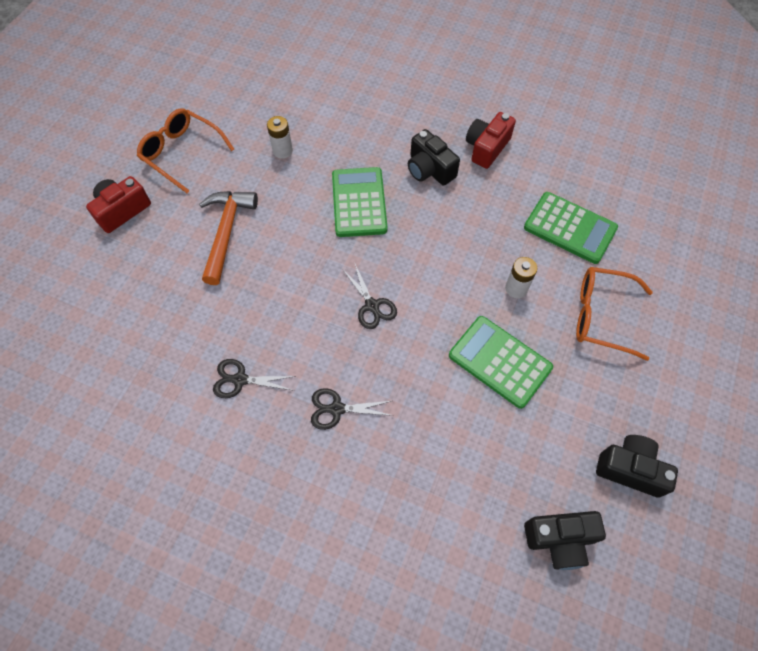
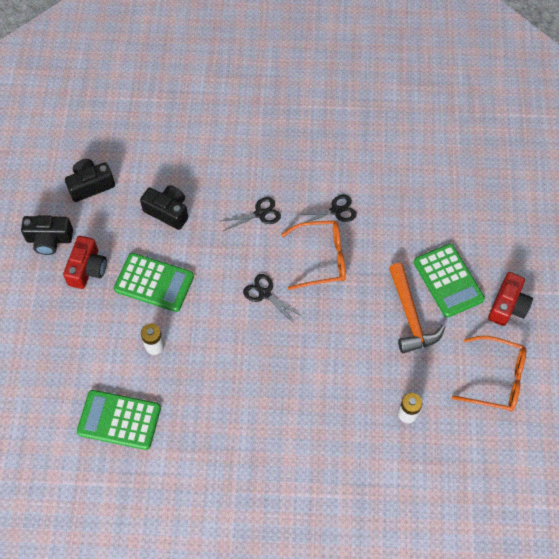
camera: 160 degrees right, 0 degrees up
green calculator [332,167,388,237] -> green calculator moved to [414,244,485,318]
black camera [408,129,460,186] -> black camera moved to [140,185,188,230]
red camera [466,112,516,169] -> red camera moved to [63,236,107,289]
orange glasses [576,267,653,361] -> orange glasses moved to [281,220,346,290]

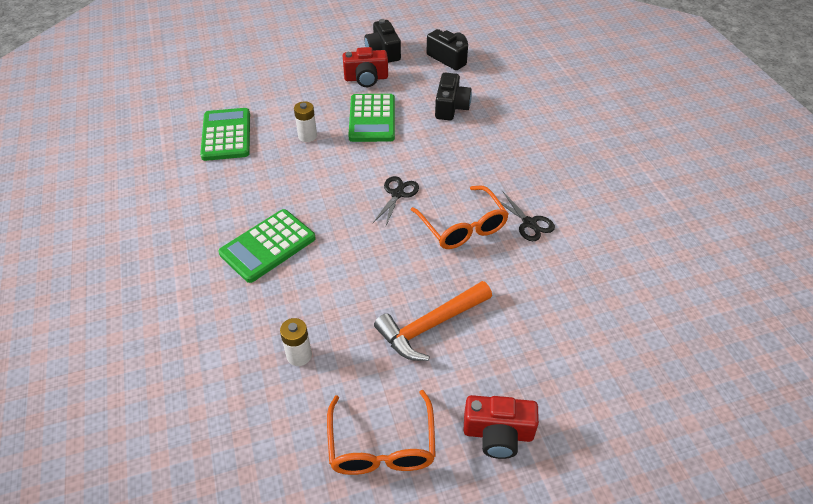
camera: 70 degrees right, 15 degrees down
black scissors [221,197,281,231] -> none
green calculator [414,244,485,318] -> green calculator moved to [218,209,316,283]

